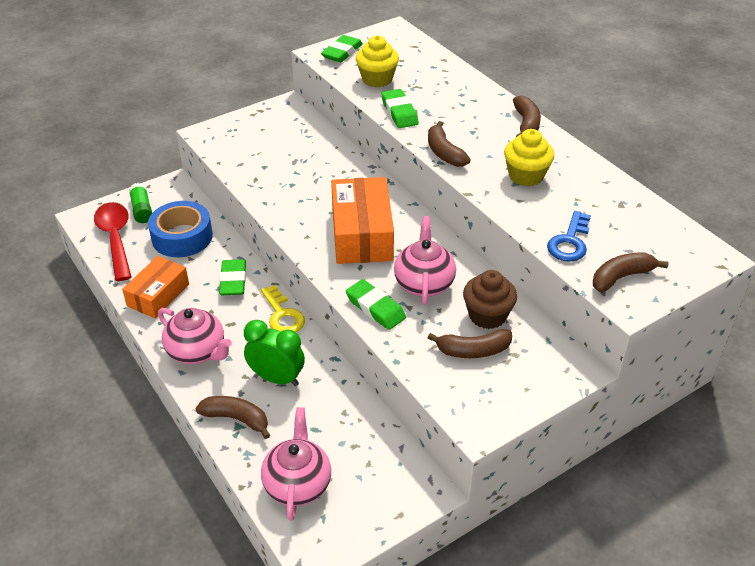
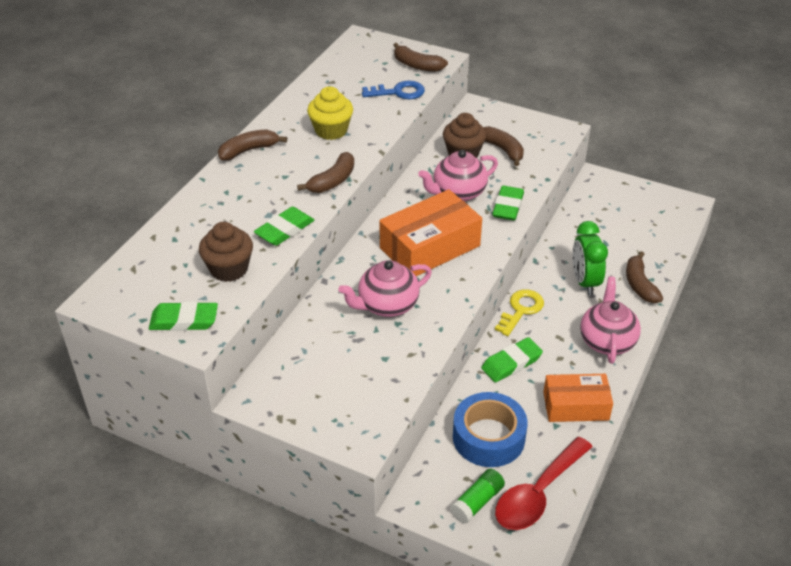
camera: 120 degrees left, 0 degrees up
pink teapot [261,407,331,521] -> pink teapot moved to [338,260,432,317]
yellow cupcake [356,35,399,87] -> brown cupcake [199,222,253,282]

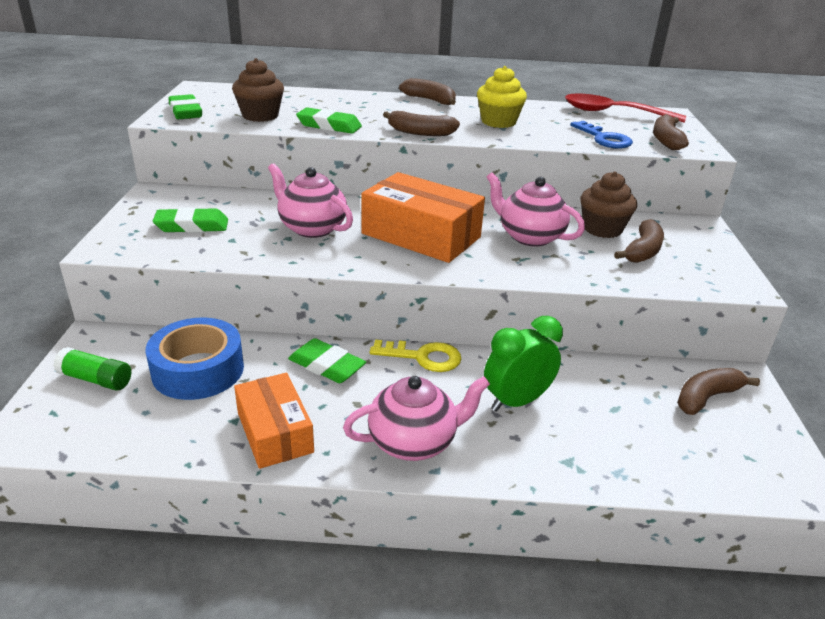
camera: 65 degrees right, 10 degrees down
green eraser [492,186,524,221] -> green eraser moved to [153,207,228,233]
red spoon [495,437,592,530] -> red spoon moved to [565,93,686,122]
brown banana [626,251,663,303] -> brown banana moved to [677,368,760,415]

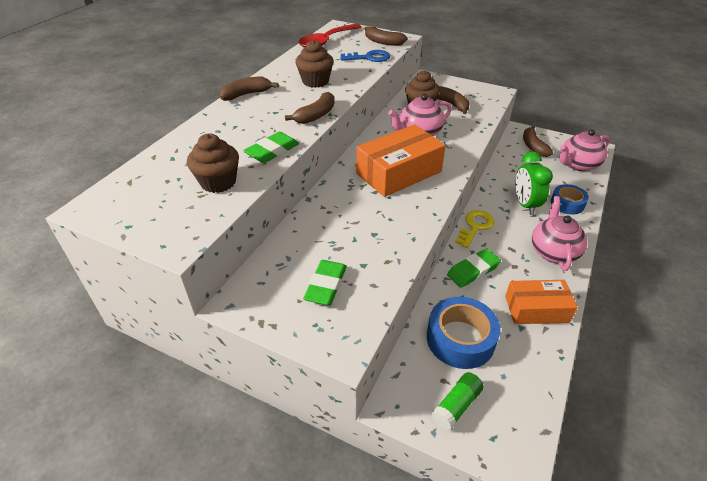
camera: 65 degrees left, 10 degrees up
green eraser [168,94,202,119] -> none
pink teapot [268,163,353,238] -> pink teapot moved to [560,129,610,171]
yellow cupcake [477,66,527,128] -> brown cupcake [295,40,334,88]
none -> blue tape [551,184,589,215]

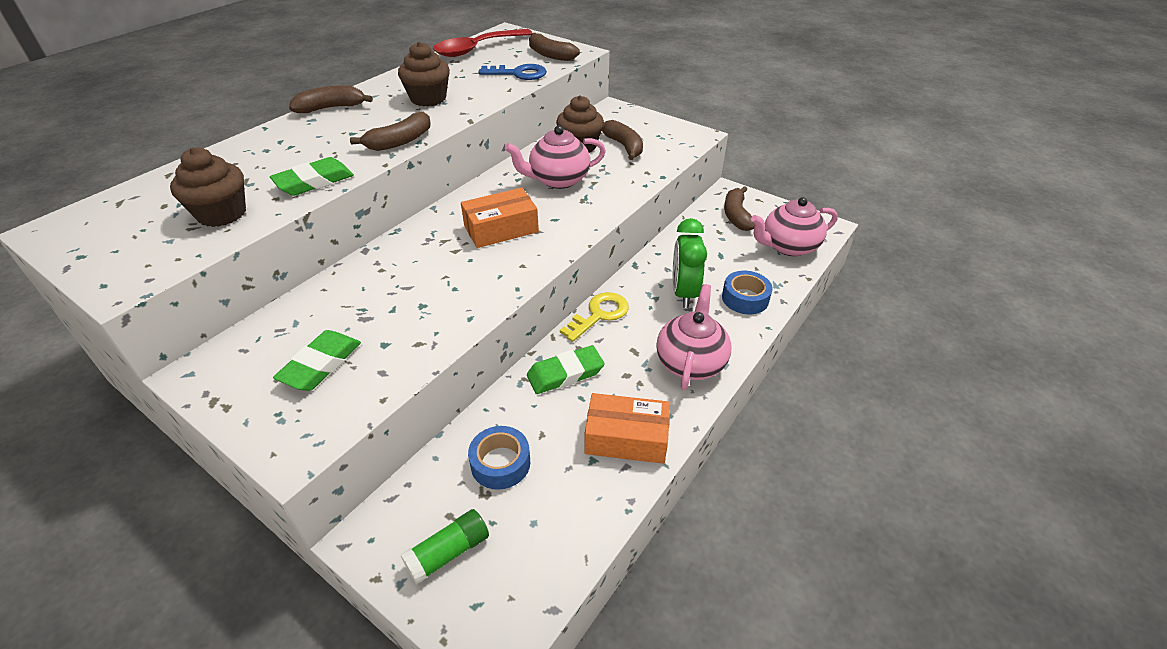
camera: 10 degrees right, 0 degrees up
orange box [356,124,446,197] -> orange box [461,188,539,248], size x0.65
blue tape [427,297,501,369] -> blue tape [468,426,530,490], size x0.63

